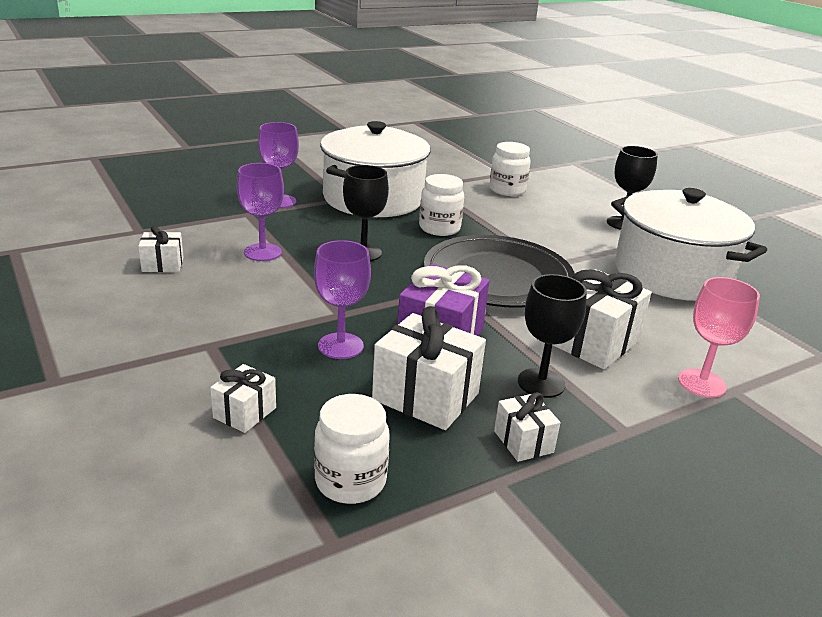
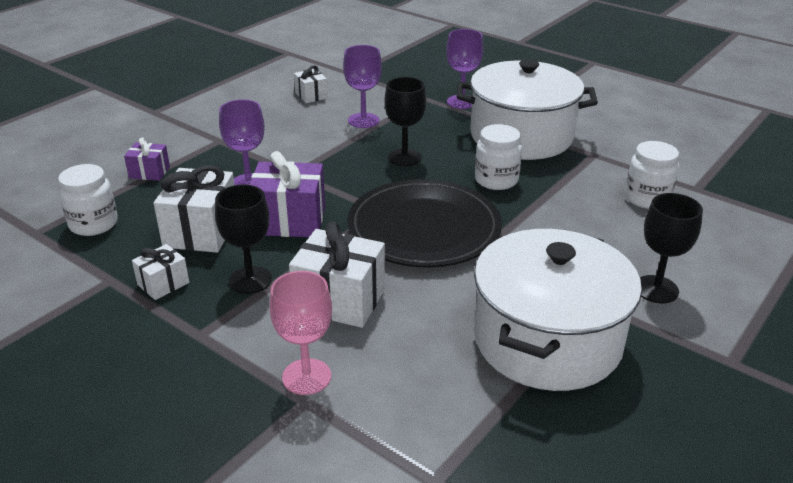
camera: 70 degrees right, 5 degrees up
white gift [210,364,276,433] -> purple gift [124,138,170,181]

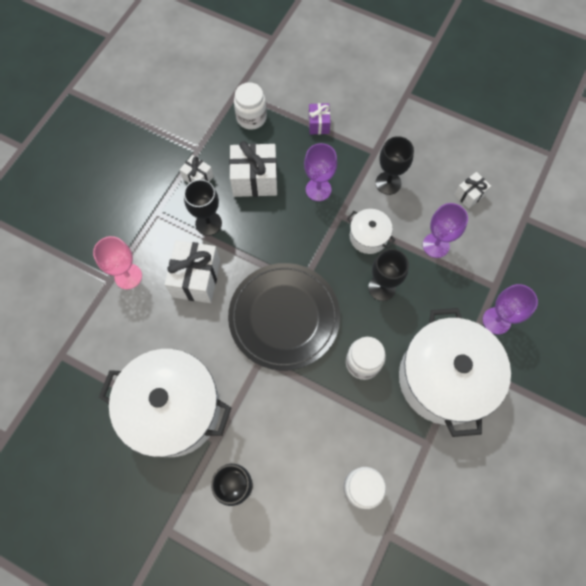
camera: 80 degrees right, 35 degrees up
purple gift [250,151,325,237] -> none
none -> white pot [347,209,395,254]
none -> black goblet [375,136,414,195]

